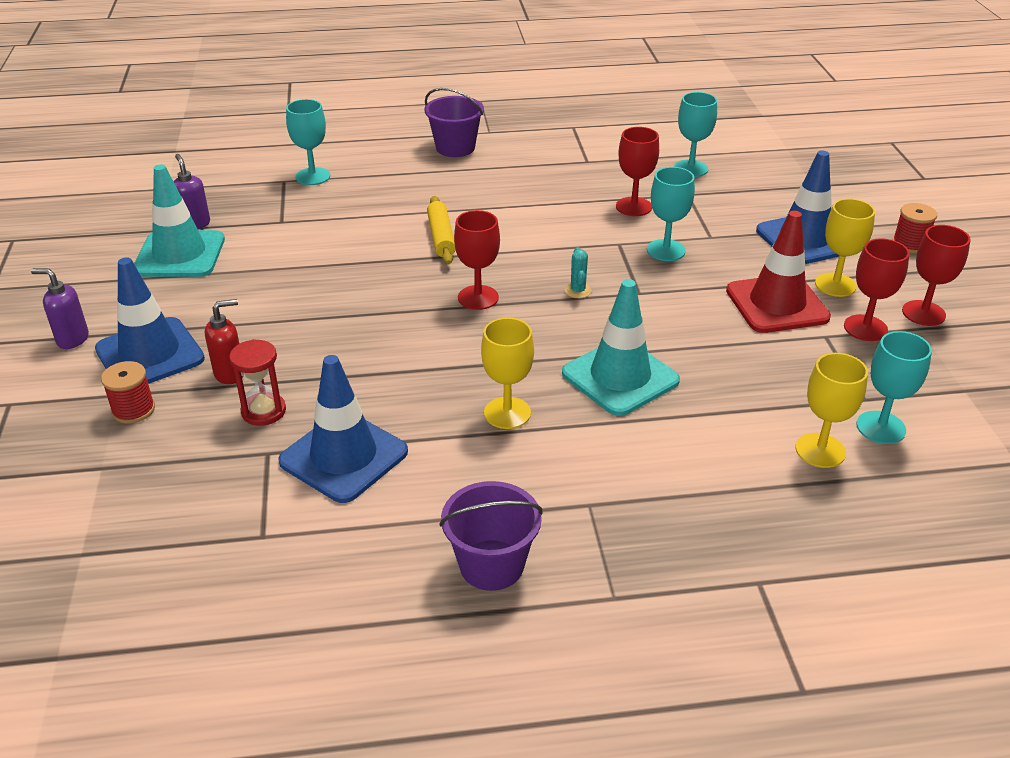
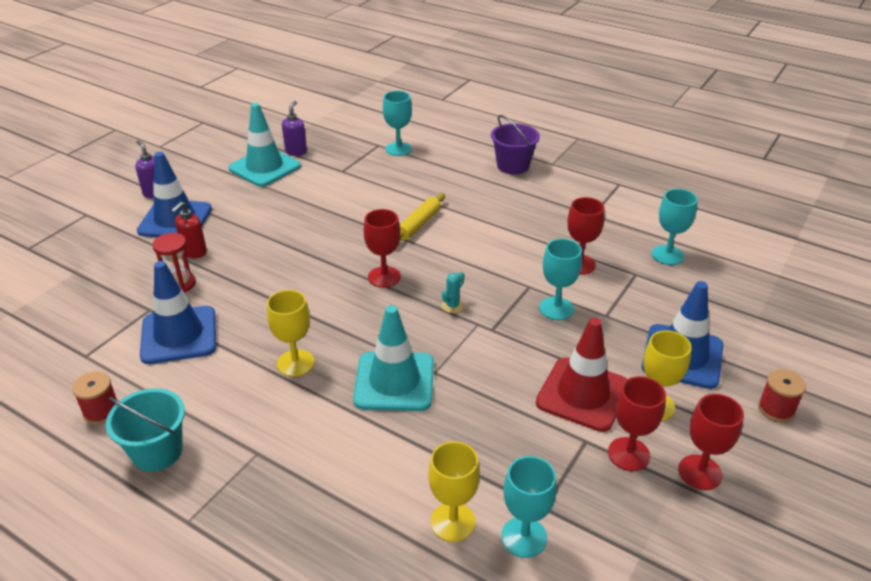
camera: 40 degrees right, 0 degrees up
red spool [101,361,155,424] -> red spool moved to [72,371,117,424]
red soap dispenser [205,299,243,384] -> red soap dispenser turned 105 degrees clockwise [171,202,207,258]
purple bucket [439,481,543,591] -> turquoise bucket [106,388,185,472]

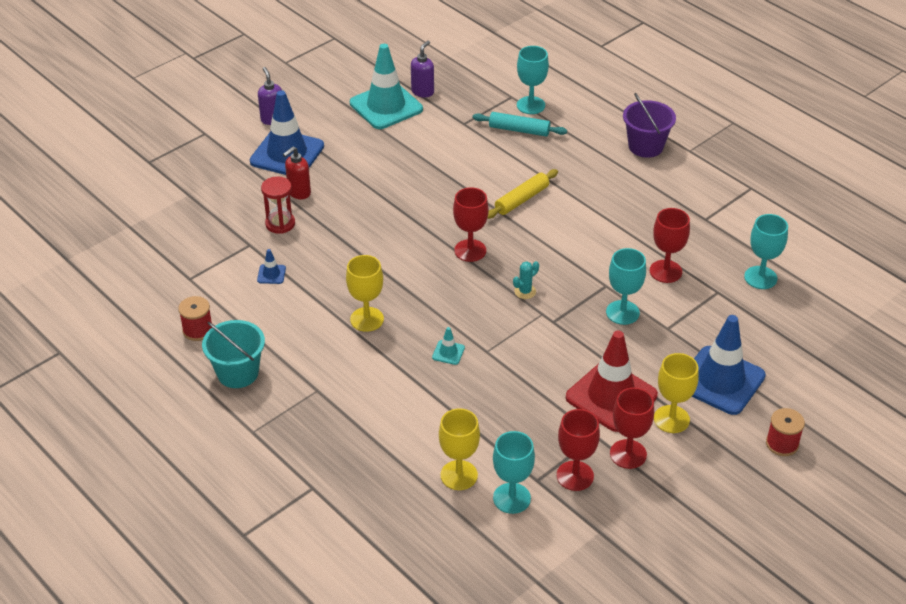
camera: 15 degrees right, 5 degrees up
blue traffic cone [140,261,216,364] -> blue traffic cone [257,249,286,284], size x0.40
turquoise traffic cone [353,305,434,411] -> turquoise traffic cone [432,327,465,365], size x0.40
red goblet [678,394,744,490] -> red goblet moved to [557,409,600,491]
none -> turquoise rolling pin [473,112,567,136]

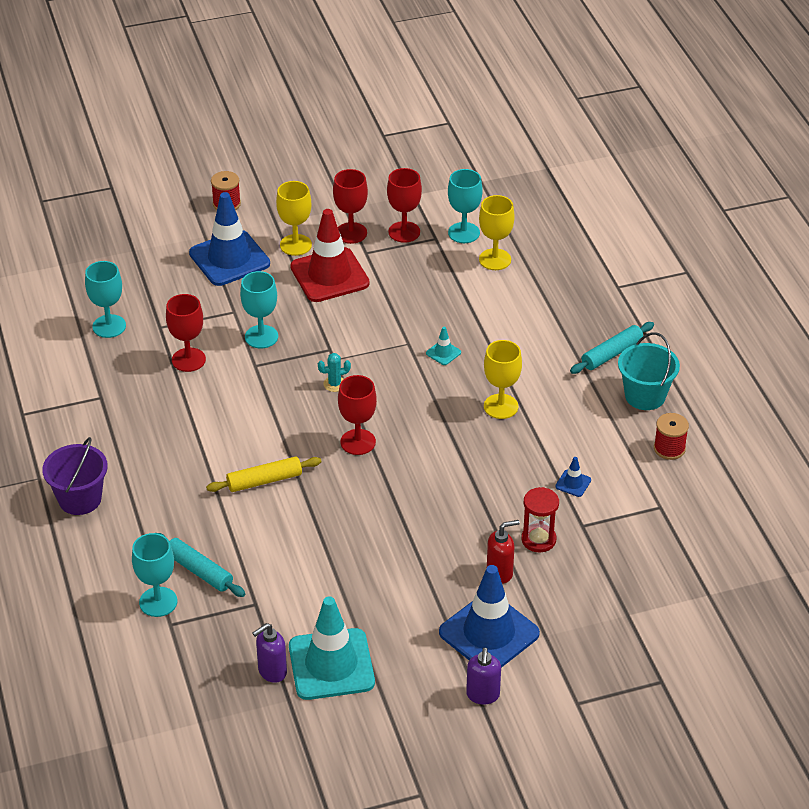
camera: 155 degrees left, 0 degrees up
none -> turquoise rolling pin [570,322,654,374]

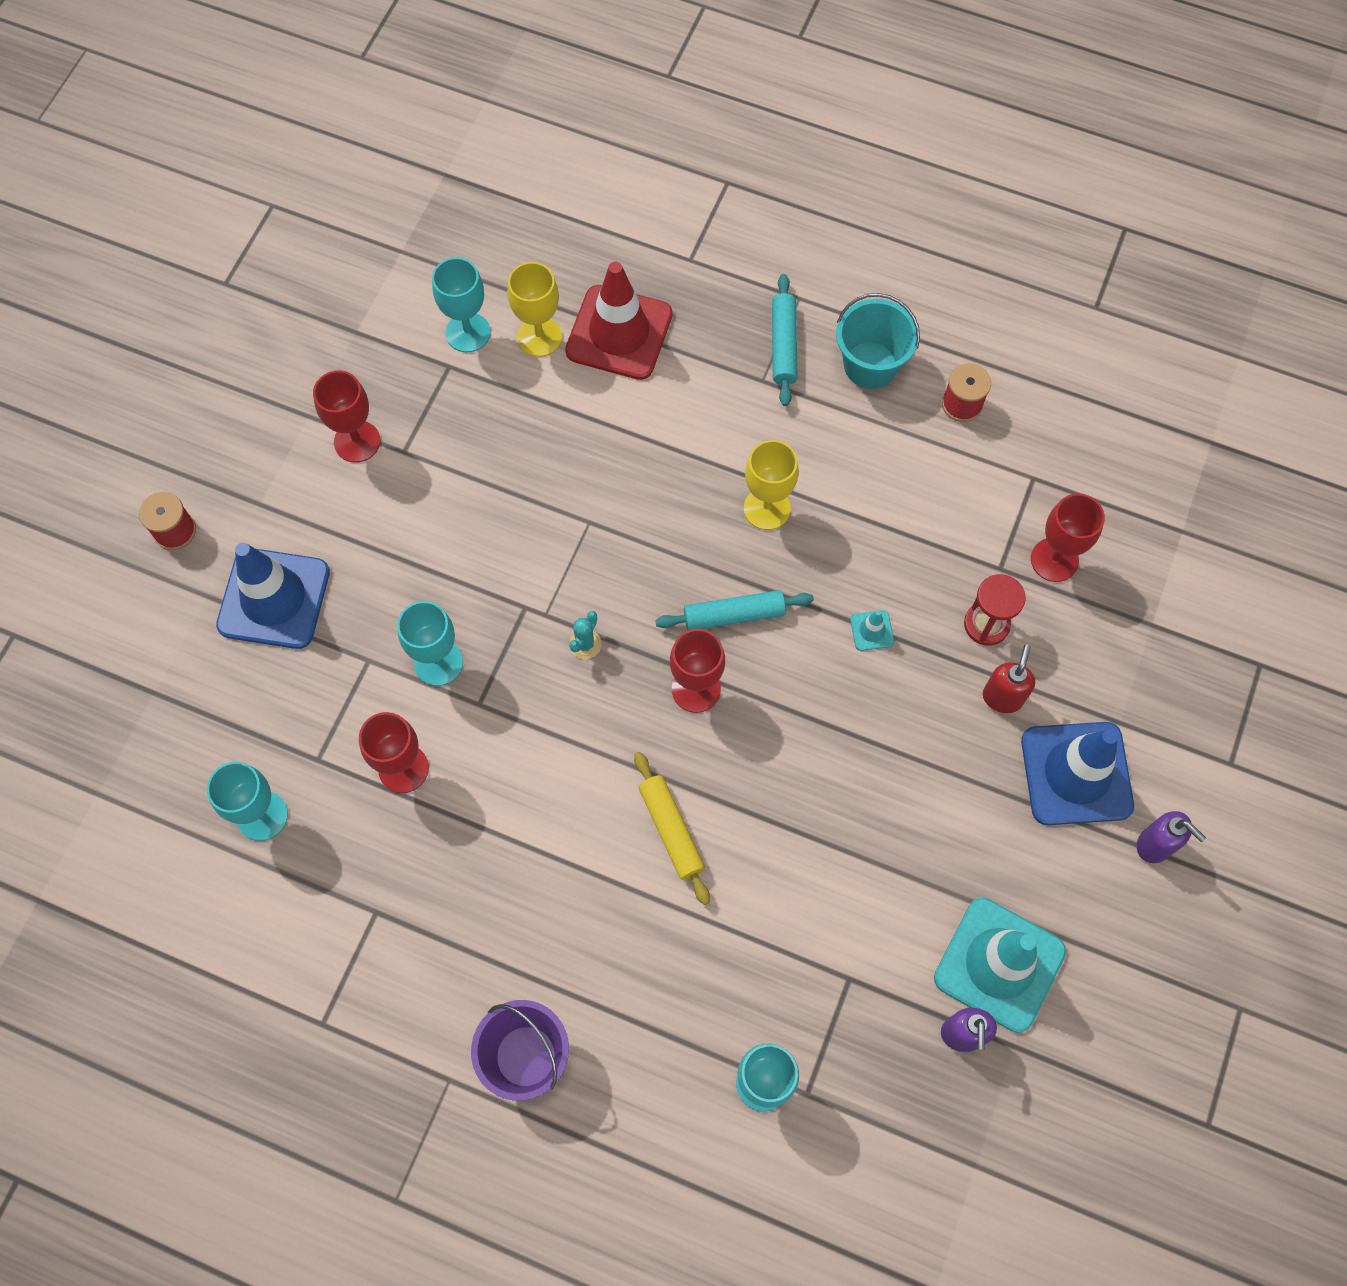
camera: 50 degrees left, 25 degrees up
turquoise rolling pin [157,533,245,597] -> turquoise rolling pin moved to [655,590,814,630]
yellow rolling pin [206,456,322,492] -> yellow rolling pin turned 45 degrees counterclockwise [634,752,710,905]
yellow goblet [276,181,312,256] -> none
red traffic cone [290,209,370,302] -> red traffic cone moved to [565,262,673,380]
red goblet [387,168,422,243] -> red goblet moved to [1031,494,1105,582]
turquoise traffic cone [426,327,461,365] -> turquoise traffic cone moved to [850,610,894,651]
blue traffic cone [555,457,591,497] -> none

